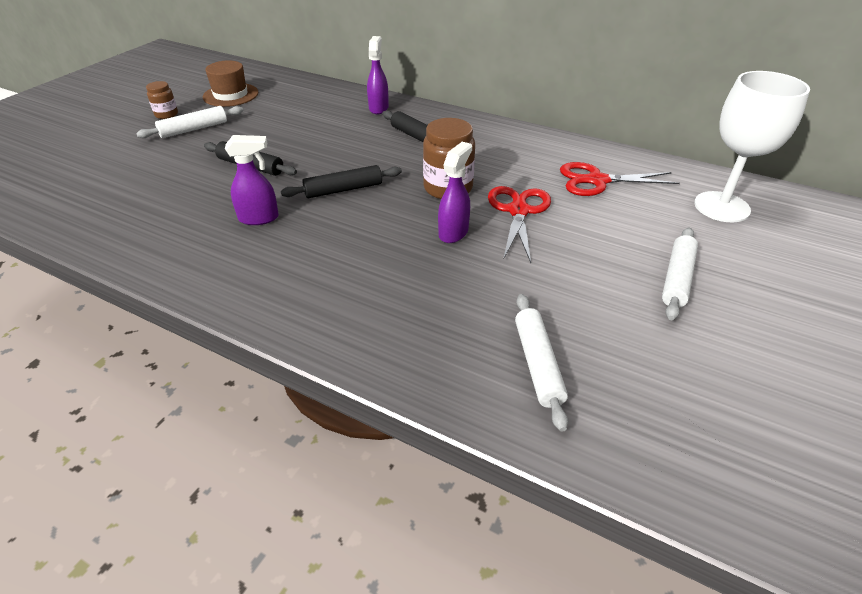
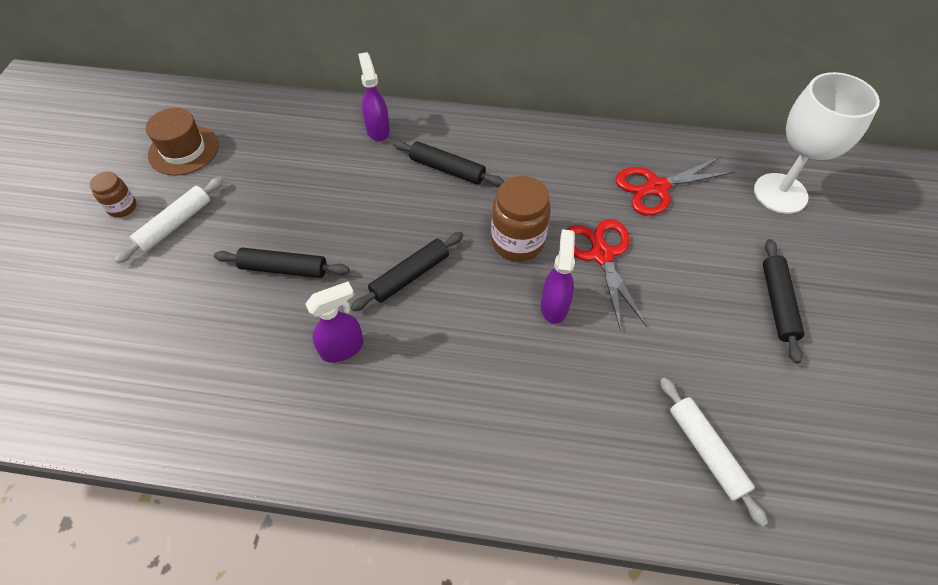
camera: 20 degrees left, 15 degrees up
white rolling pin [662,228,698,320] -> black rolling pin [763,239,804,363]

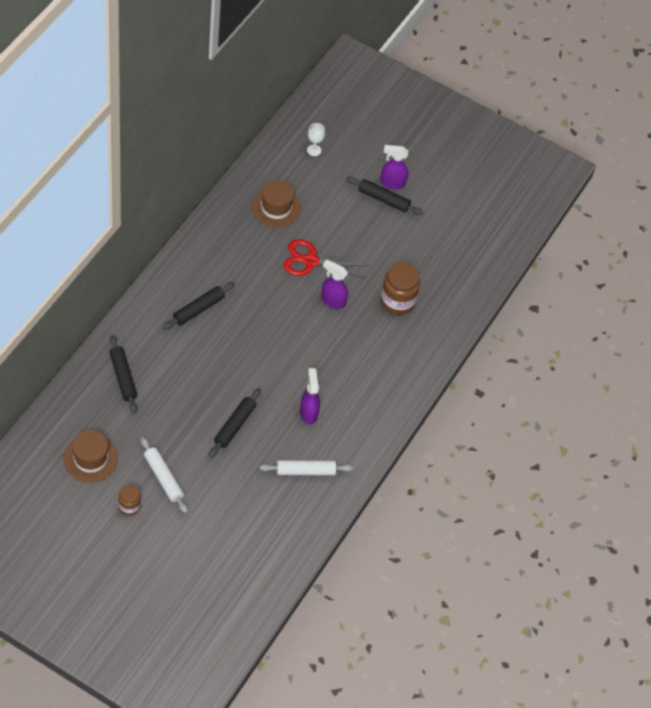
camera: 75 degrees left, 0 degrees up
black rolling pin [351,232,464,311] -> black rolling pin moved to [109,335,137,413]
purple spray bottle [358,52,390,141] -> purple spray bottle moved to [380,145,408,189]
brown jar [491,176,550,261] -> brown jar moved to [381,262,420,315]
red scissors [616,157,734,215] -> brown hat [252,180,301,228]
white rolling pin [660,377,768,527] -> white rolling pin moved to [260,460,353,475]
white goblet [754,72,880,214] -> white goblet [307,123,325,156], size x0.41

